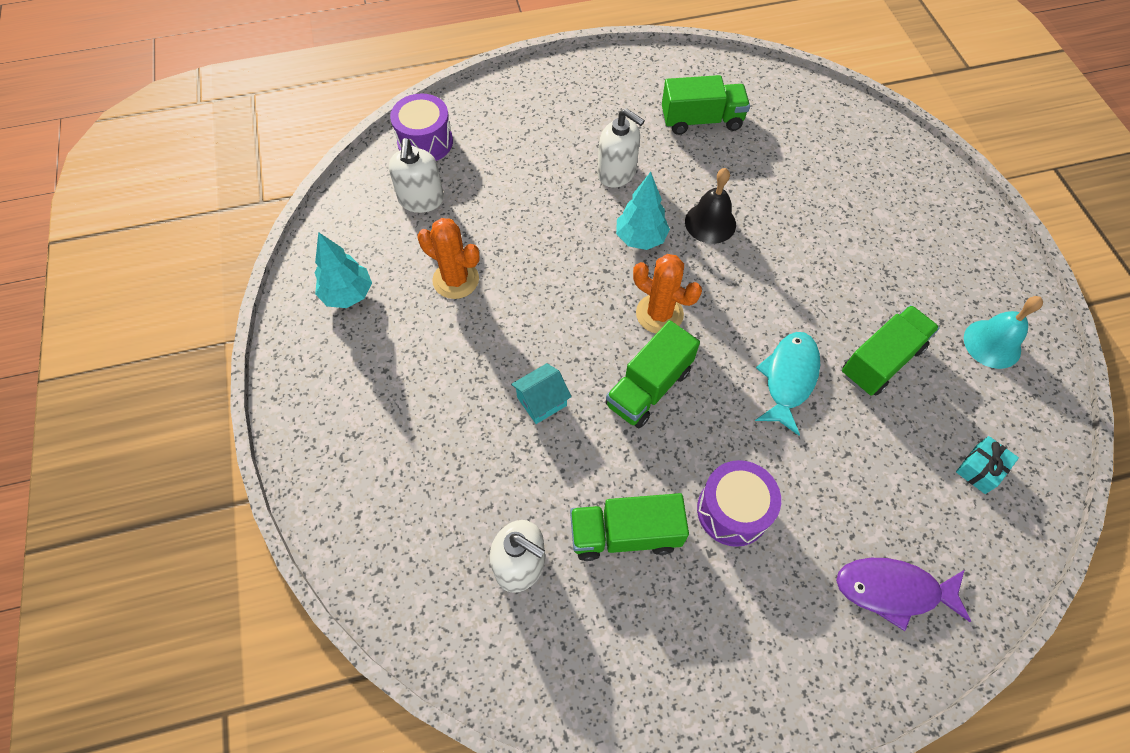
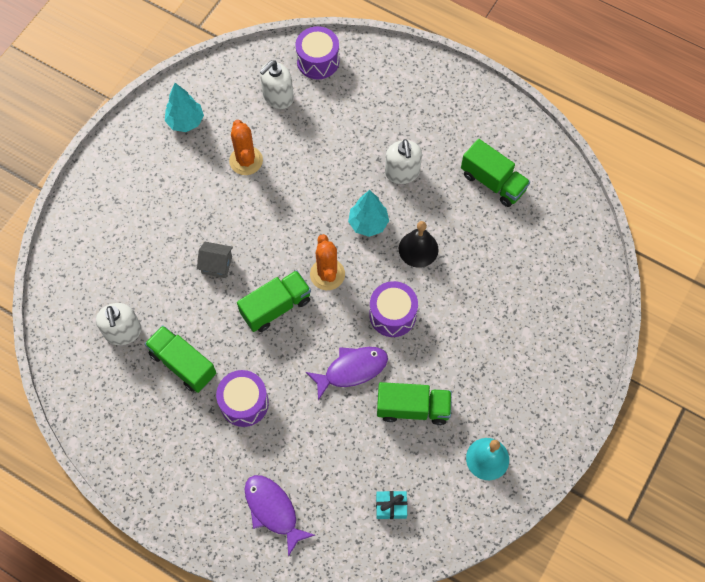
camera: 45 degrees right, 5 degrees up
turquoise house [511,363,572,424] -> grey house [197,242,233,278]
green truck [605,320,700,428] -> green truck turned 150 degrees clockwise [237,270,311,332]
turquoise fish [755,332,820,436] -> purple fish [306,347,388,400]
none -> purple drum [369,281,418,337]

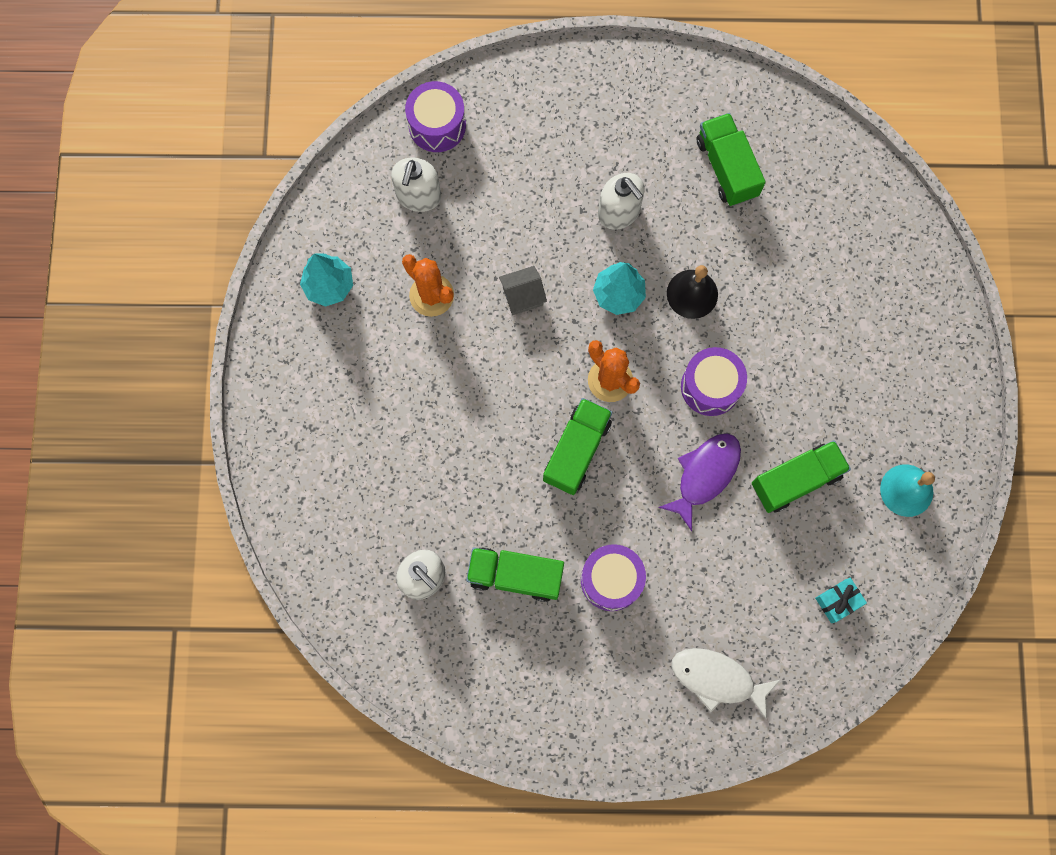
camera: 30 degrees left, 10 degrees up
grey house [197,242,233,278] -> grey house moved to [499,266,547,315]
purple fish [244,475,315,557] -> white fish [672,648,780,720]
green truck [461,139,530,207] -> green truck turned 120 degrees counterclockwise [697,113,766,206]

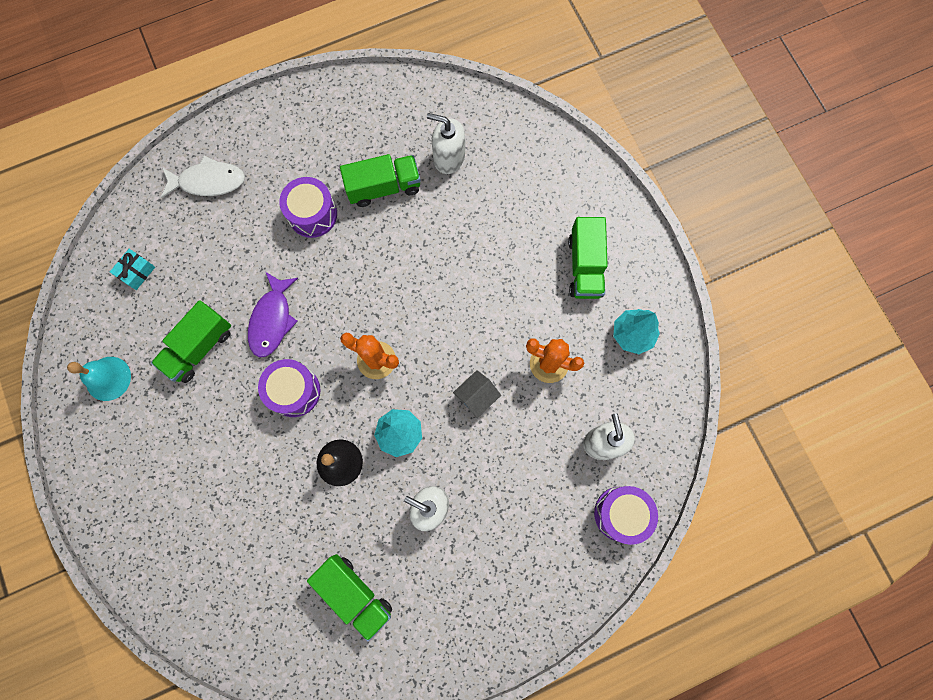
camera: 155 degrees right, 0 degrees up
green truck [543,398,612,495] -> green truck moved to [568,217,608,299]

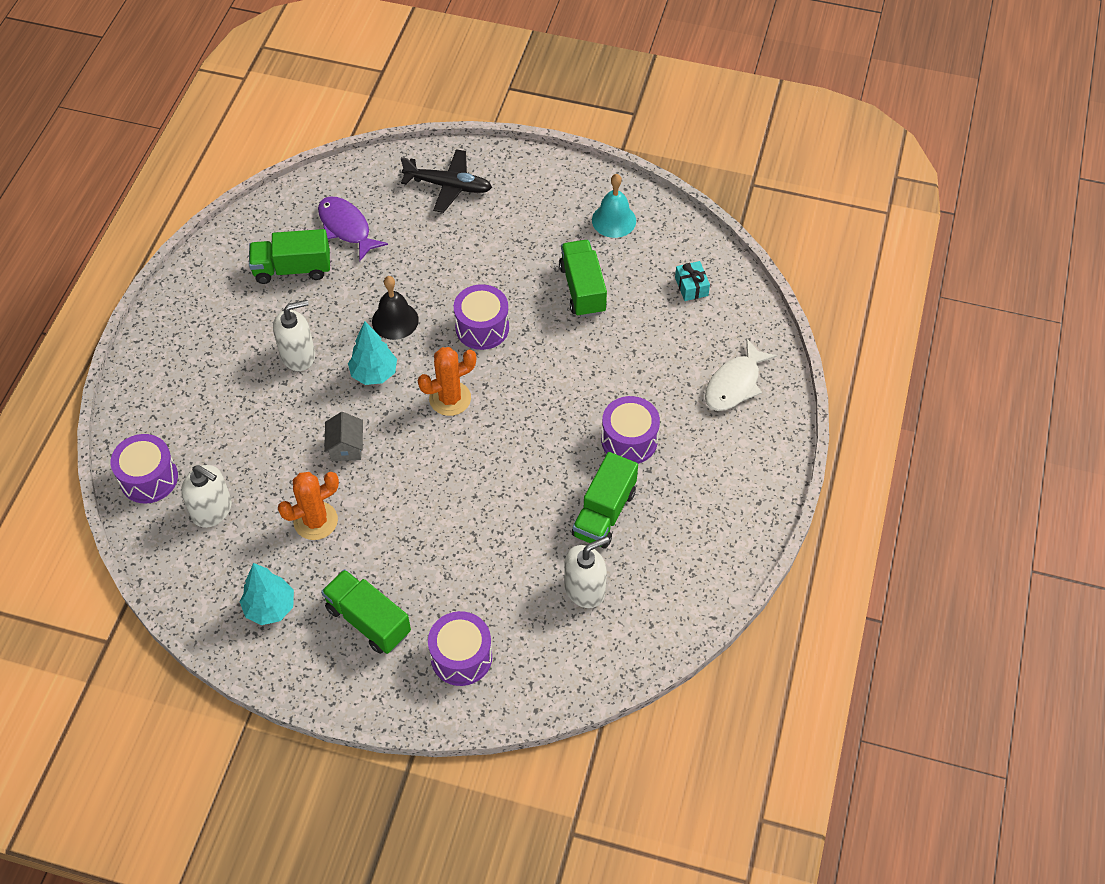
camera: 130 degrees right, 20 degrees down
purple fish [248,272,298,357] -> purple fish moved to [318,196,388,261]
none -> black plane [401,149,492,213]
none -> purple drum [428,611,492,686]

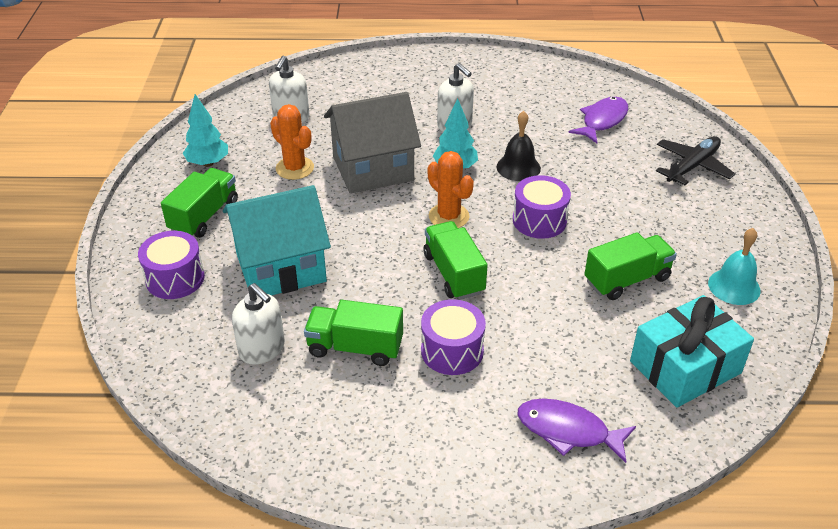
camera: 75 degrees right, 15 degrees down
purple drum [110,434,178,504] -> none
green truck [249,229,330,284] -> green truck moved to [424,221,488,300]
grey house [324,412,363,461] -> grey house [324,92,421,194], size x2.36
black plane [401,149,492,213] -> black plane turned 135 degrees counterclockwise [656,136,735,185]
turquoise gift [675,261,710,301] -> turquoise gift [630,295,754,407], size x2.30
white fish [705,339,777,411] -> purple fish [518,399,636,463]
none -> turquoise house [223,185,331,296]

